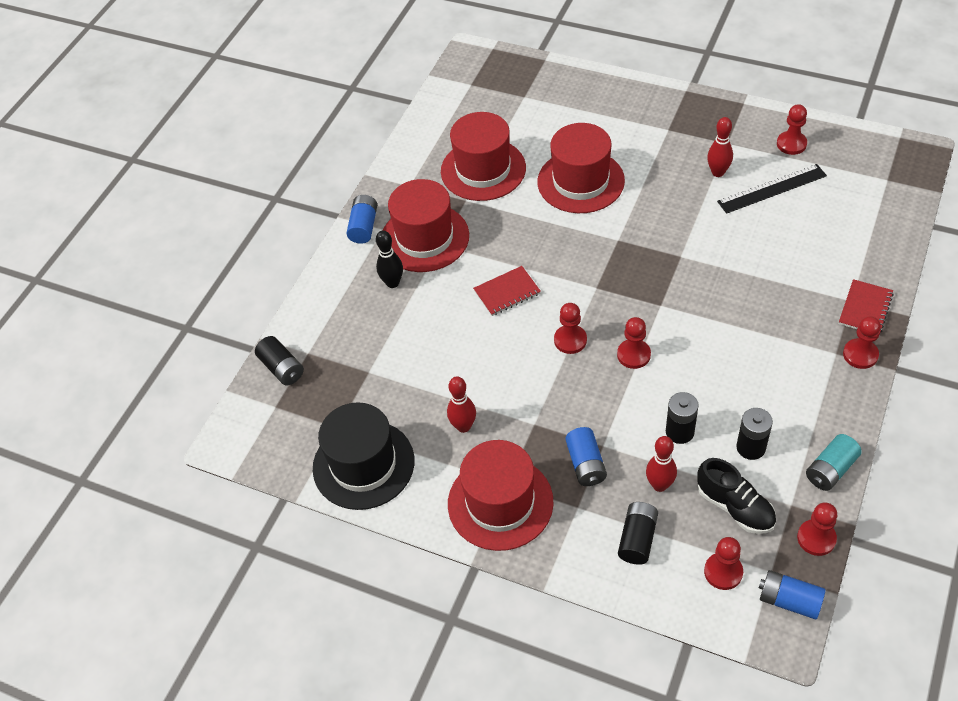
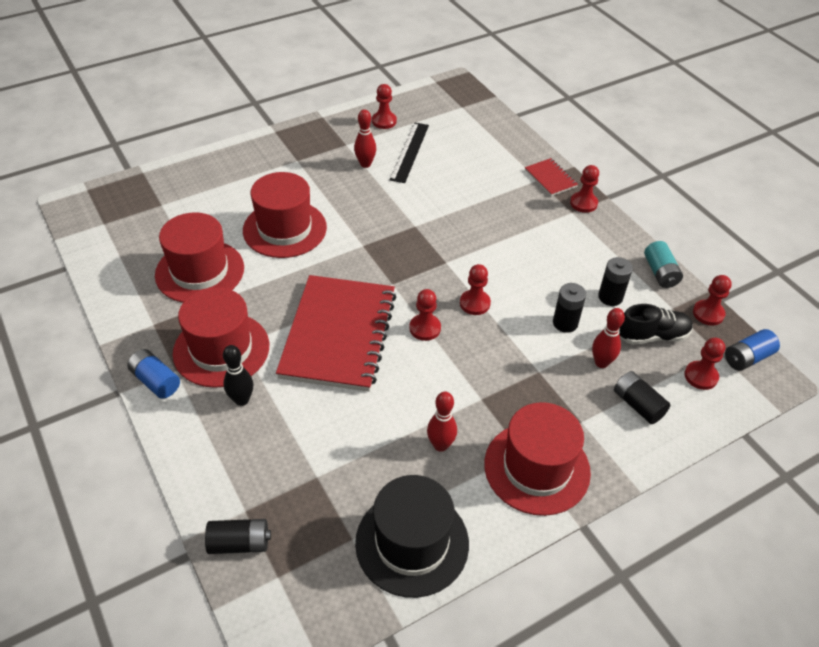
camera: 60 degrees left, 5 degrees down
red notebook [473,266,541,316] -> red notebook [276,275,396,392], size x2.34
blue battery [565,427,607,486] -> none

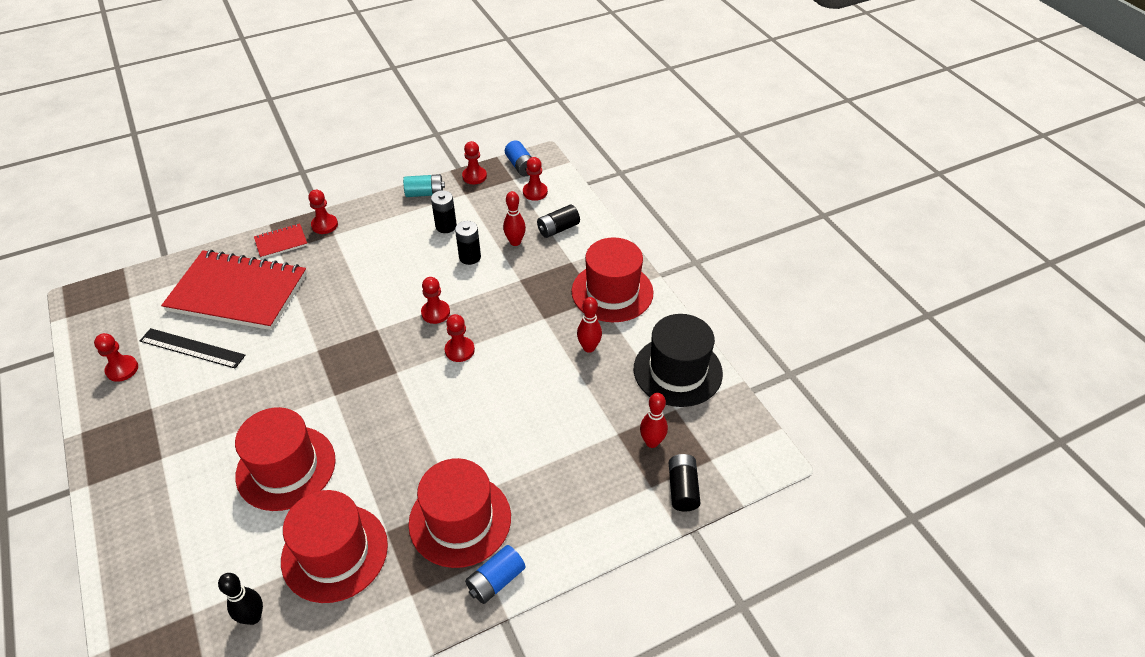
camera: 85 degrees left, 0 degrees up
black bowling pin [223,345,253,406] -> black bowling pin moved to [218,573,263,625]
red notebook [276,275,396,392] -> red notebook moved to [161,250,307,330]
red bowling pin [354,109,376,168] -> red bowling pin moved to [640,393,668,448]
black shoe [619,304,693,345] -> none

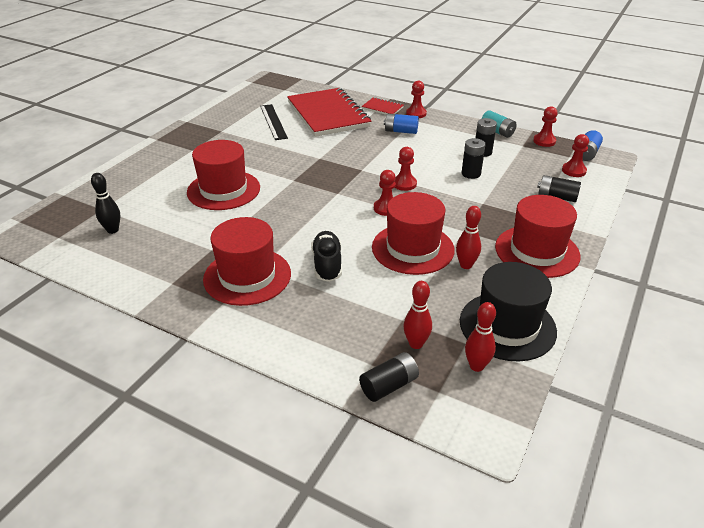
camera: 55 degrees right, 10 degrees down
red pawn [94,333,138,382] -> none
red hat [281,490,388,603] -> red hat moved to [372,192,455,275]
blue battery [465,545,525,604] -> blue battery moved to [384,114,419,134]
red bowling pin [503,191,526,246] -> red bowling pin moved to [465,302,496,372]
none -> black shoe [311,231,342,282]

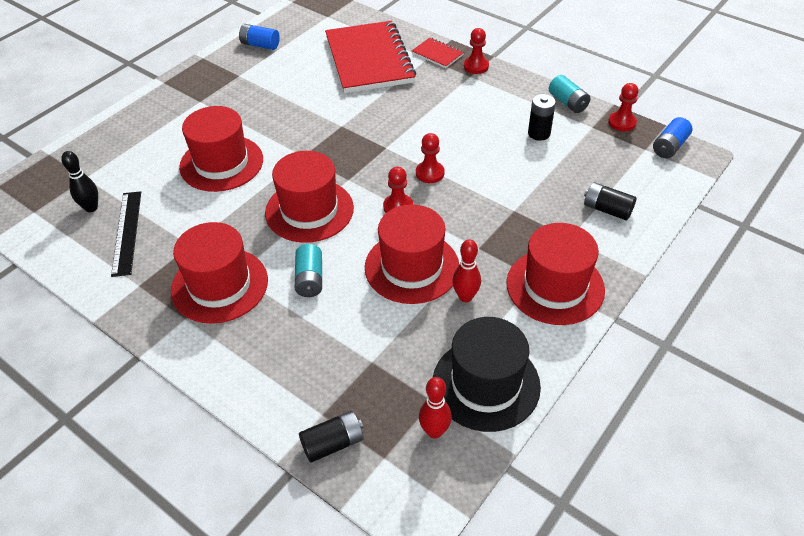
camera: 10 degrees right, 10 degrees up
black ruler [260,104,288,140] -> black ruler moved to [111,191,141,277]
black shoe [311,231,342,282] -> turquoise battery [295,244,322,297]
blue battery [384,114,419,134] -> blue battery moved to [239,24,280,50]
red bowling pin [403,281,432,349] -> none
black battery [462,138,486,179] -> none
red pawn [562,134,589,177] -> none
none -> red hat [265,151,354,243]

